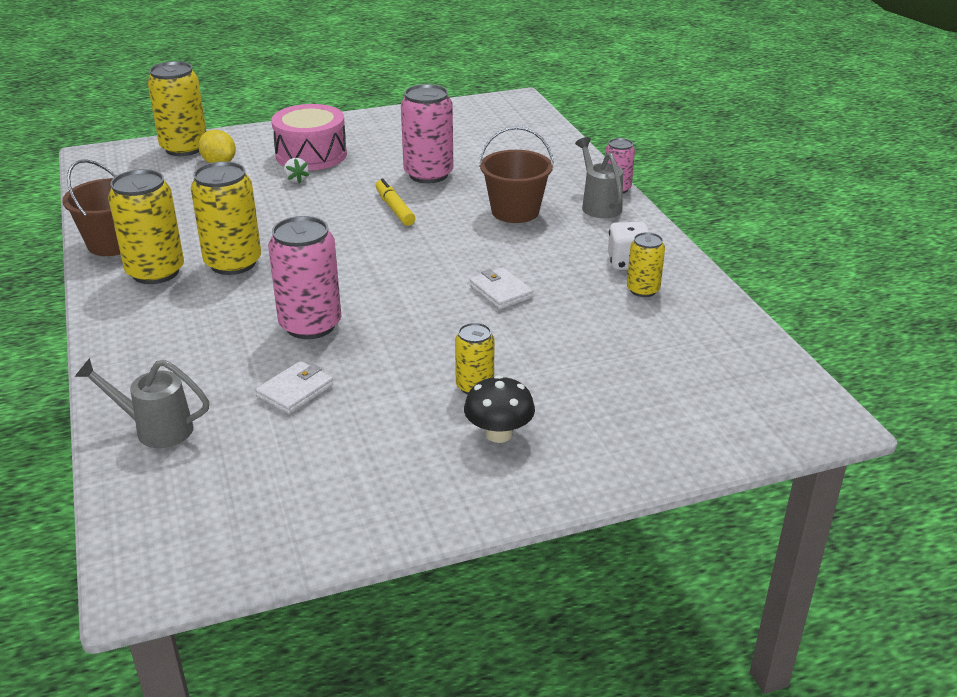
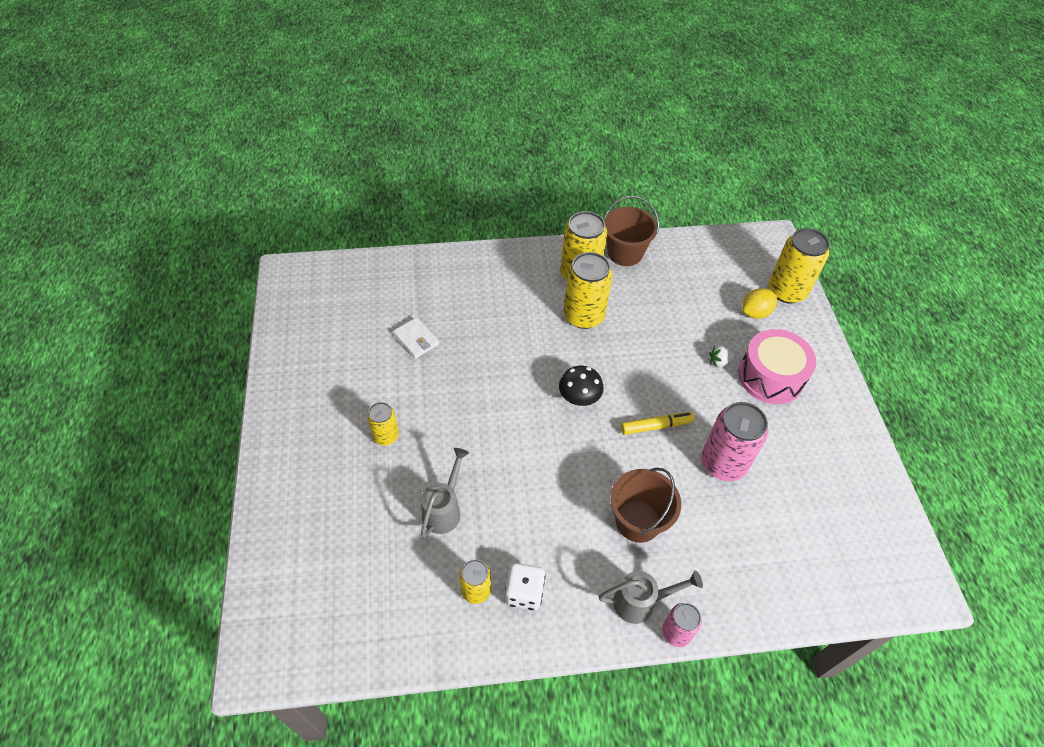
camera: 100 degrees right, 20 degrees up
grey watering can [75,358,209,448] -> grey watering can moved to [421,448,469,538]
pink can [268,216,341,339] -> none
black mushroom [464,375,535,443] -> black mushroom moved to [559,366,604,406]
white wallet [470,267,533,309] -> none

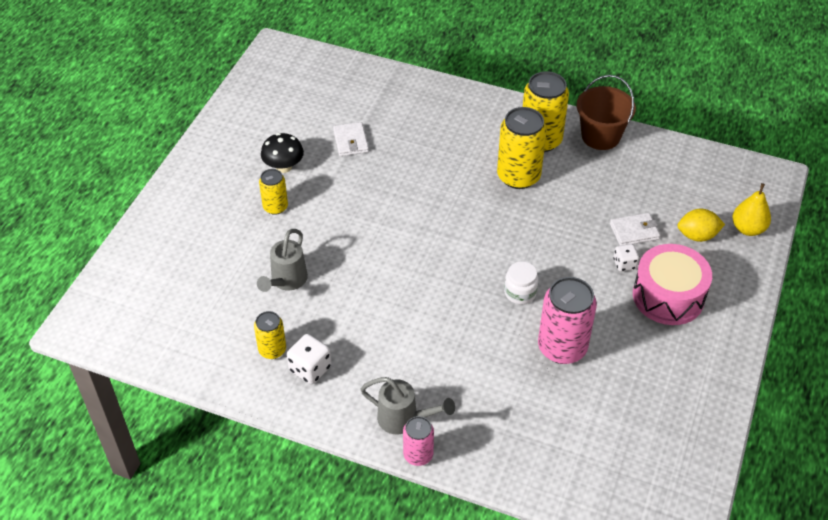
camera: 30 degrees right, 5 degrees down
grey watering can [421,448,469,538] -> grey watering can turned 150 degrees clockwise [257,229,308,292]
black mushroom [559,366,604,406] -> black mushroom moved to [261,133,304,173]
brown bucket [610,468,681,543] -> none
yellow marker [621,412,694,435] -> white jar [504,261,538,304]
white strawberry [709,346,735,368] -> white dice [613,244,639,272]
yellow can [769,228,830,304] -> yellow pear [733,183,771,236]
none -> white wallet [610,213,660,246]

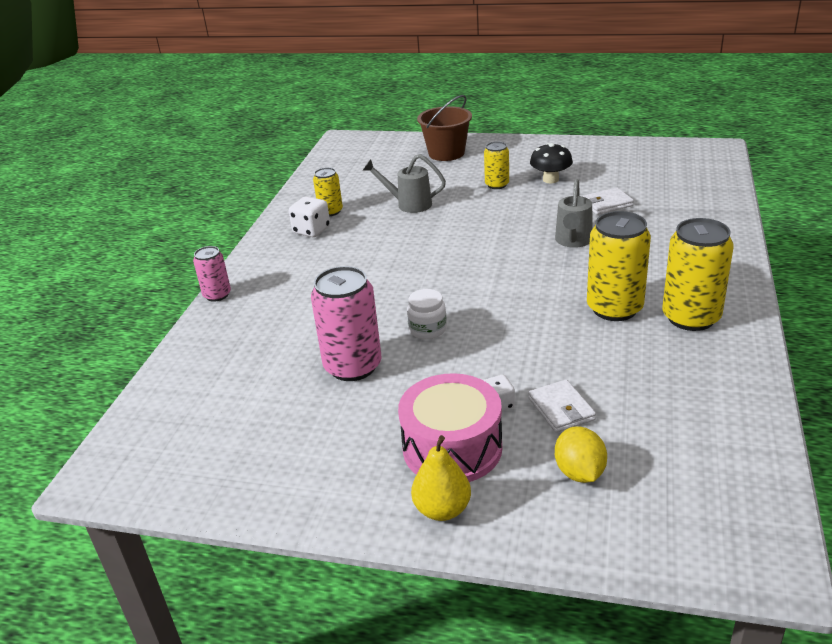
camera: 85 degrees right, 15 degrees down
grey watering can [360,377,455,434] -> grey watering can moved to [555,179,593,248]
brown bucket [576,75,636,150] -> brown bucket moved to [417,95,472,161]
yellow pear [733,183,771,236] -> yellow pear moved to [411,435,471,521]

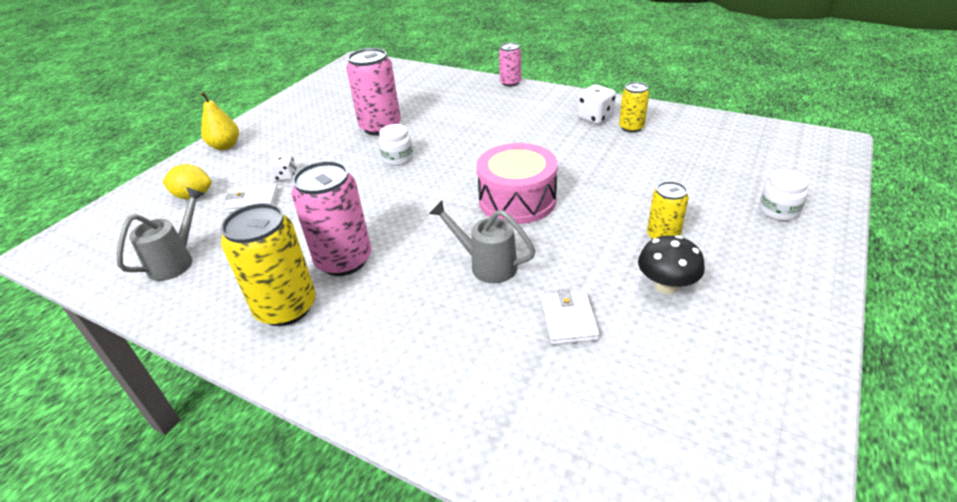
camera: 105 degrees right, 5 degrees up
grey watering can [362,154,446,213] -> grey watering can moved to [116,187,205,281]
pink drum [398,373,502,482] -> pink drum moved to [476,143,558,224]
brown bucket [417,95,472,161] -> white jar [759,170,809,221]
yellow can [587,211,651,321] -> pink can [291,161,371,276]

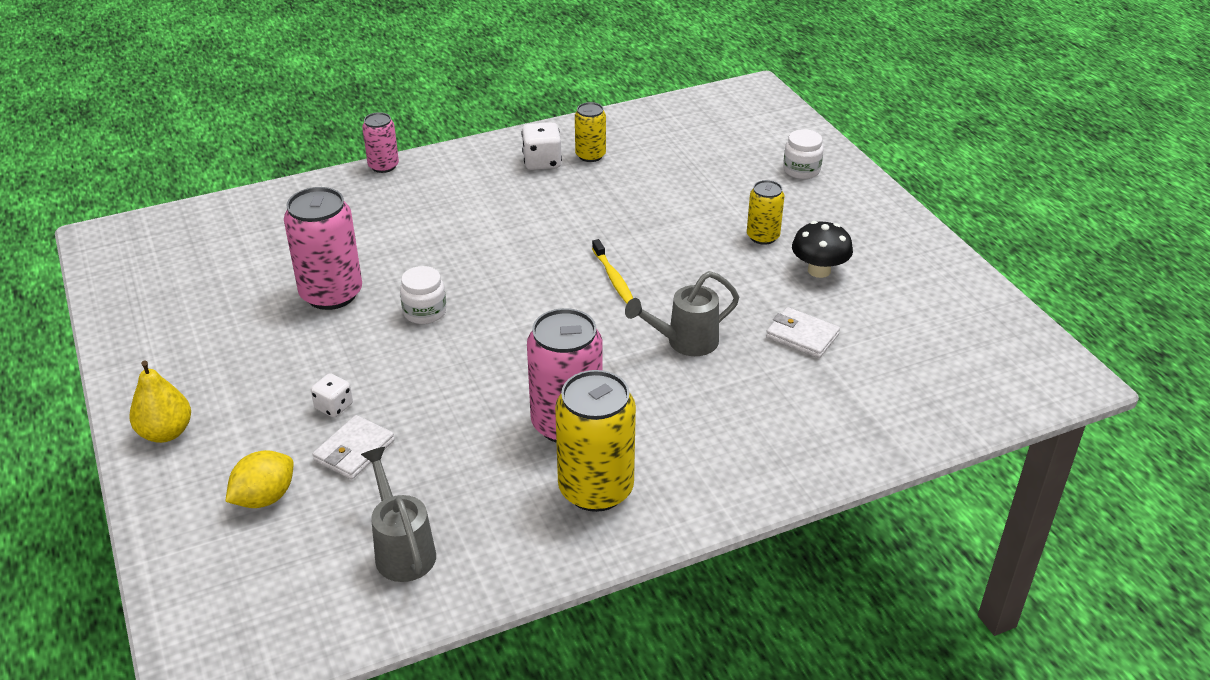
camera: 55 degrees left, 0 degrees up
pink drum [476,143,558,224] -> yellow toothbrush [592,239,633,304]

